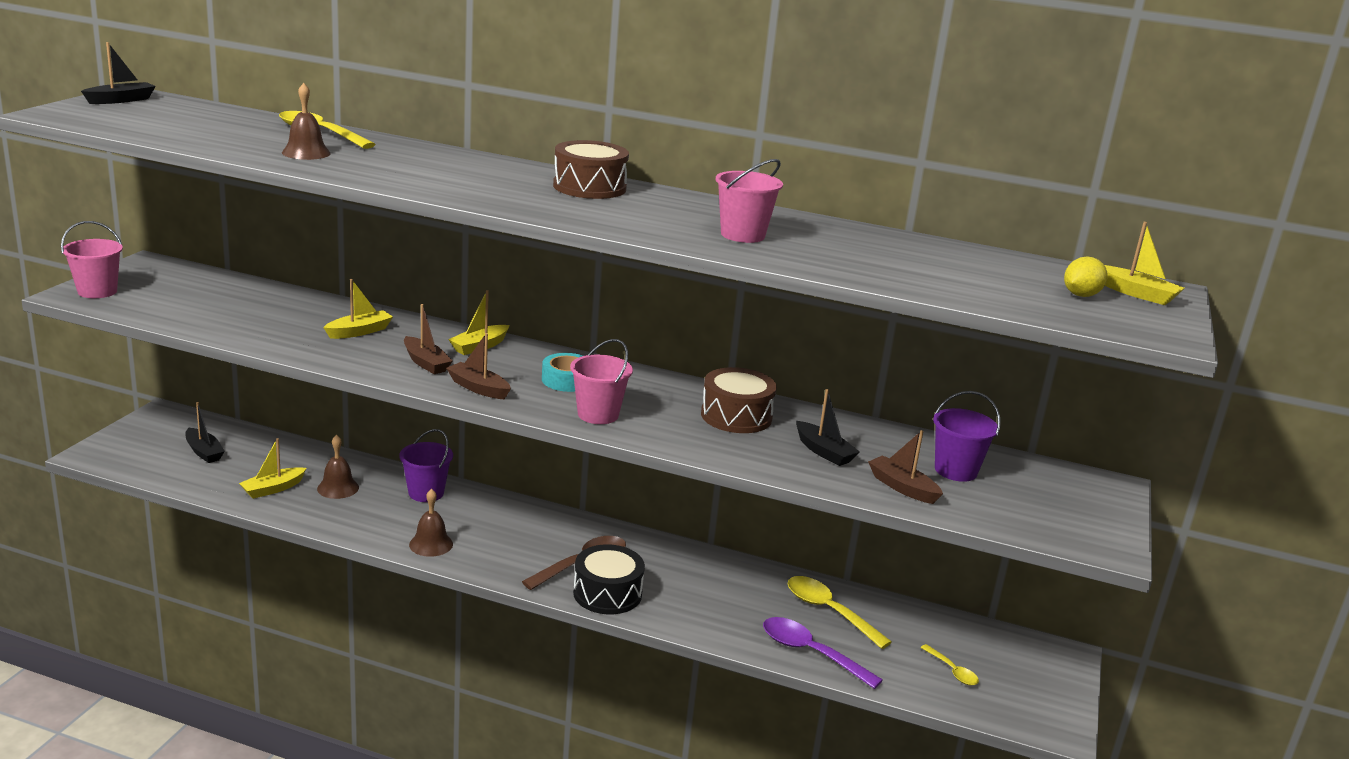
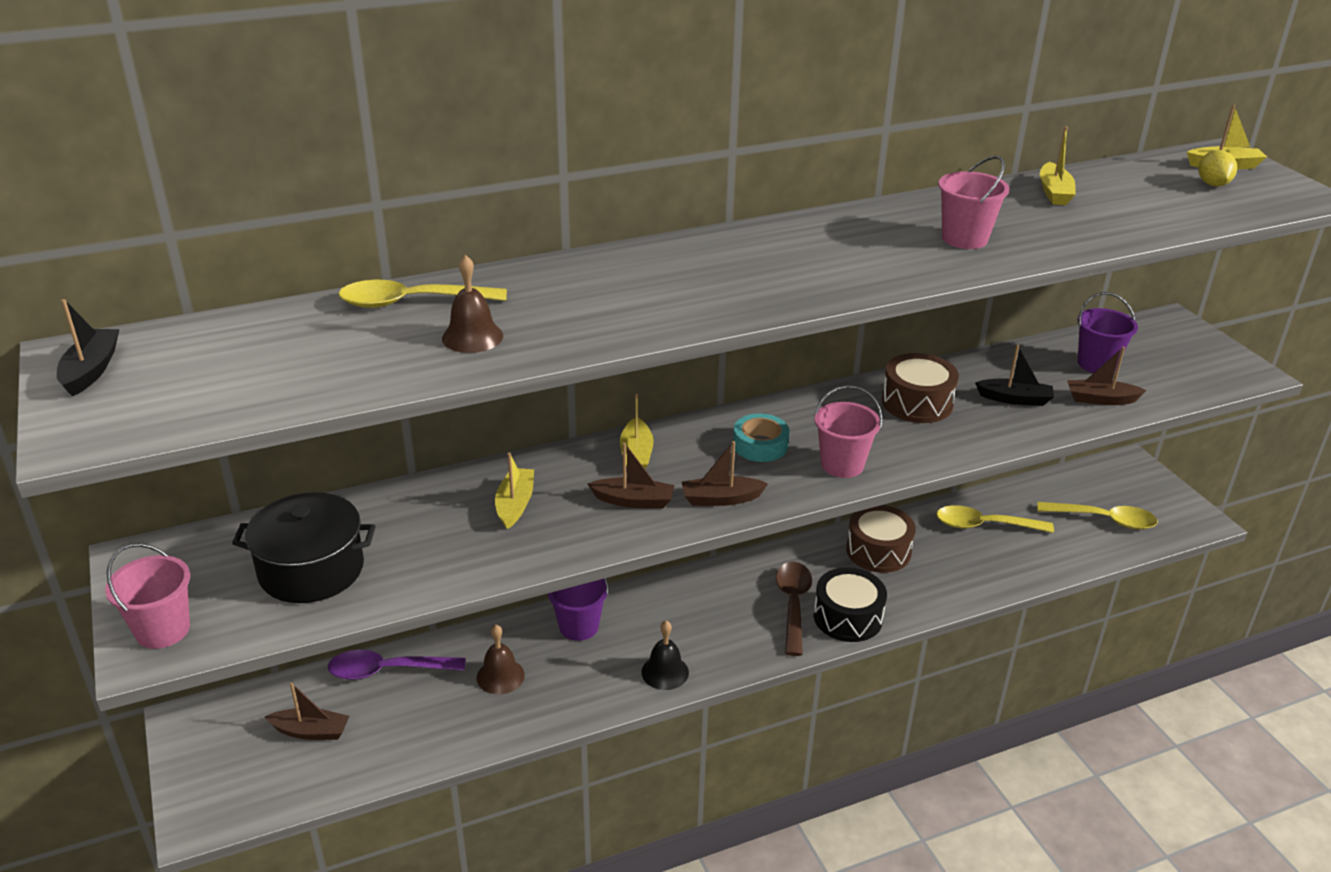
camera: 40 degrees left, 10 degrees up
black boat [185,402,225,463] -> brown boat [265,682,349,740]
yellow boat [239,438,306,499] -> yellow boat moved to [1040,126,1076,205]
brown bell [409,489,453,557] -> black bell [641,621,689,690]
brown drum [553,140,629,199] -> brown drum moved to [846,505,916,573]
purple spoon [763,617,883,689] -> purple spoon moved to [328,650,466,680]
yellow spoon [920,644,979,686] -> yellow spoon [1037,502,1158,530], size x1.83
none -> black pot [232,492,375,603]

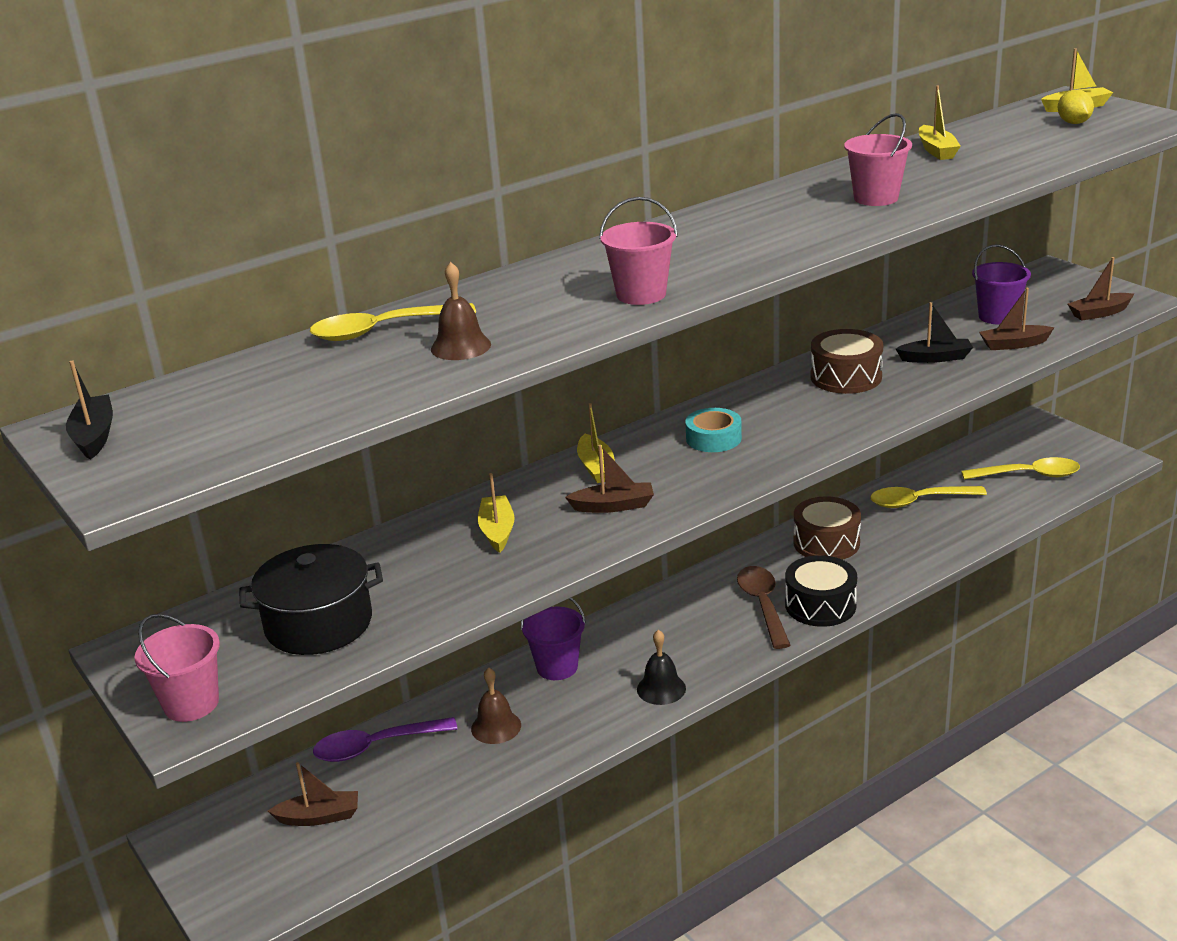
camera: 10 degrees left, 5 degrees down
brown boat [682,441,768,506] -> brown boat moved to [1068,257,1134,321]
pink bucket [814,385,882,478] -> pink bucket moved to [599,197,678,305]

